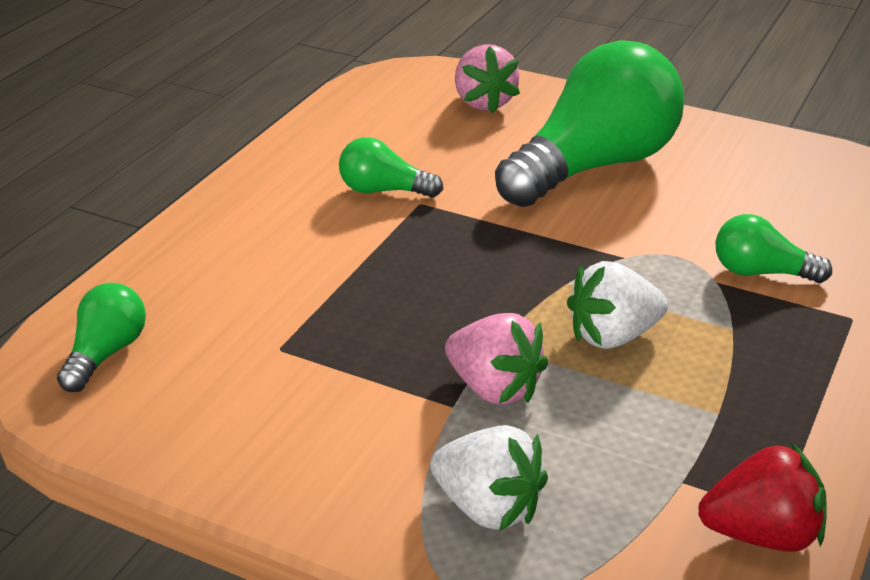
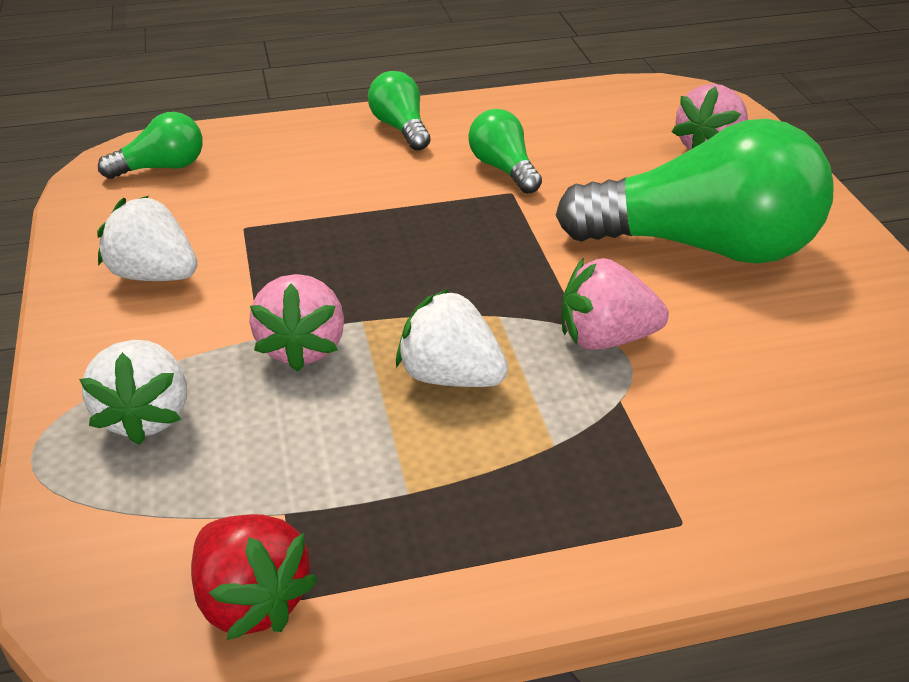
camera: 50 degrees right, 5 degrees up
green light bulb [715,214,832,283] -> green light bulb moved to [368,71,431,151]
none -> white strawberry [97,196,198,281]
none -> pink strawberry [561,258,669,350]

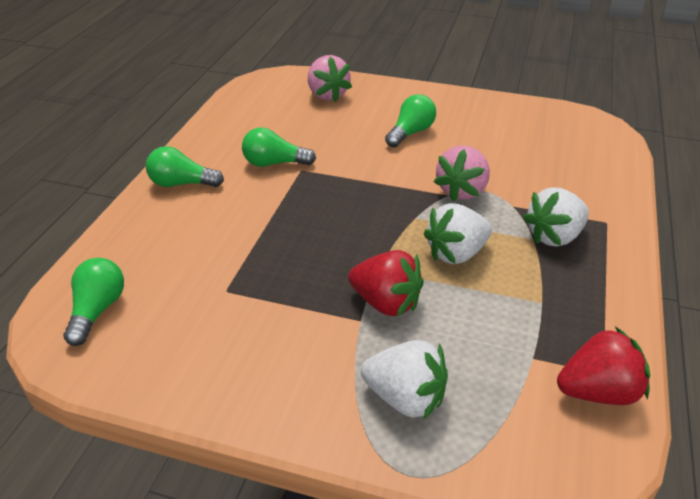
camera: 60 degrees left, 0 degrees up
white strawberry [97,196,198,281] -> white strawberry moved to [523,187,589,247]
pink strawberry [249,274,344,372] -> red strawberry [348,250,424,317]
green light bulb [555,119,833,264] -> green light bulb [385,94,436,147], size x0.45

